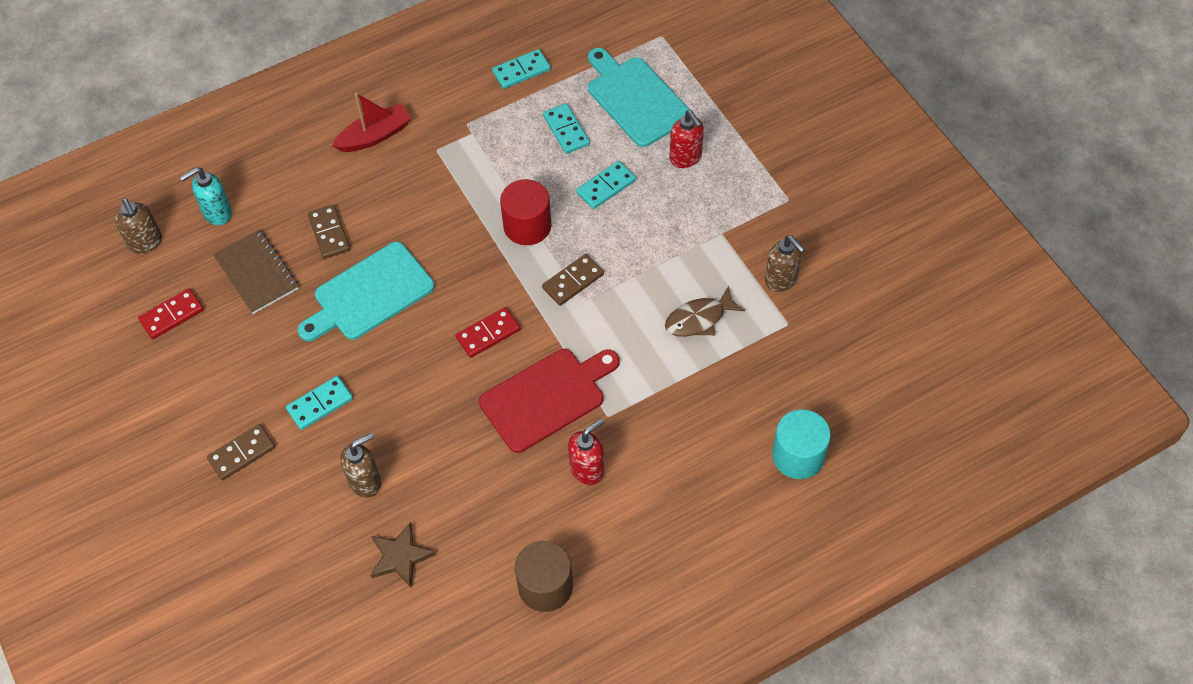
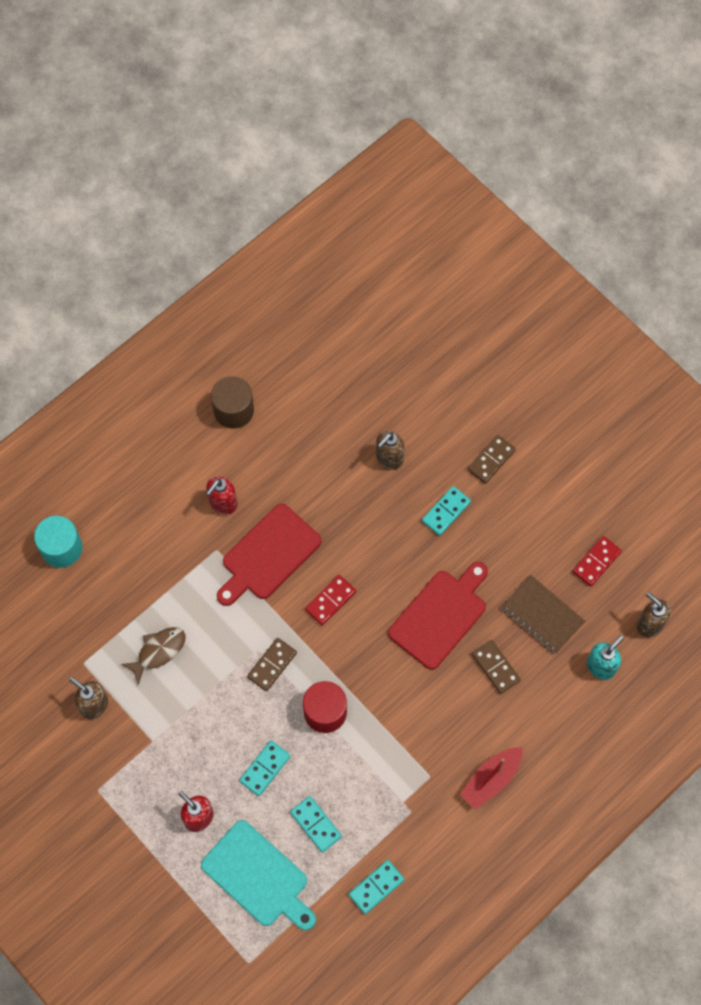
camera: 165 degrees right, 10 degrees up
turquoise cutting board [298,242,435,341] -> red cutting board [388,562,488,670]
brown star [370,522,436,587] -> none

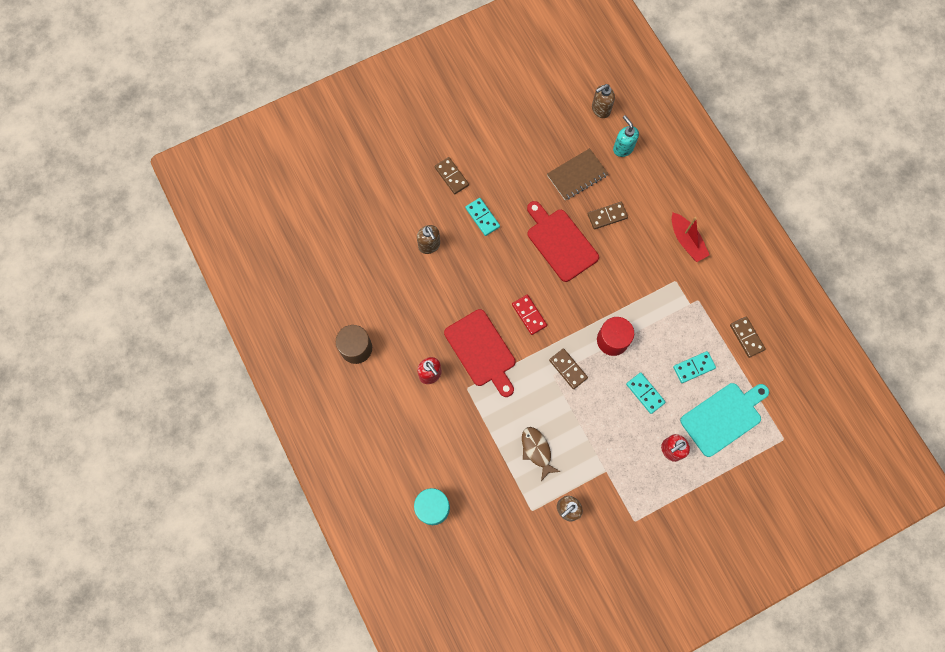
camera: 75 degrees left, 5 degrees up
turquoise domino [349,860,405,914] -> brown domino [730,317,766,358]
red domino [572,536,622,587] -> none

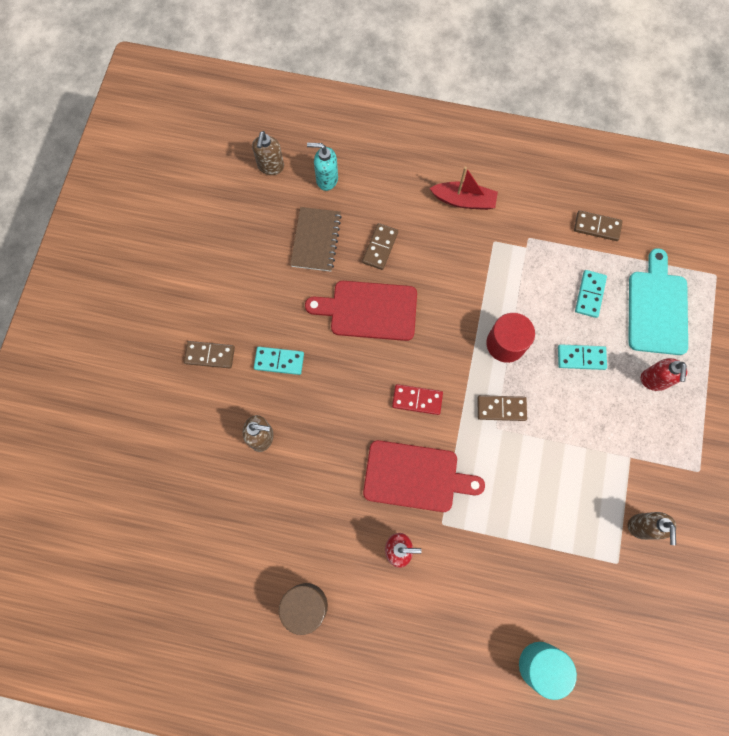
camera: 50 degrees left, 0 degrees up
brown fish [522,427,561,481] -> none

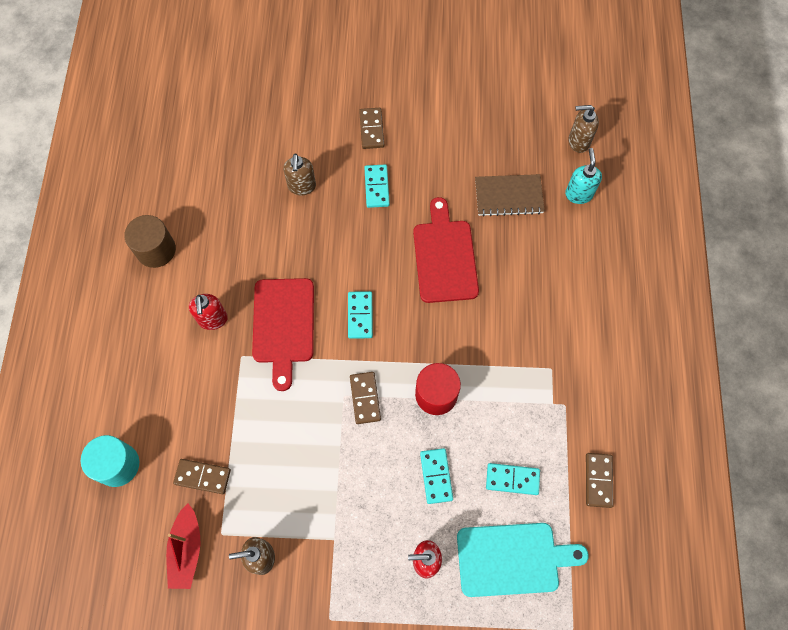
camera: 80 degrees right, 5 degrees down
brown domino [362,223,398,270] -> brown domino moved to [173,459,231,494]
red domino [392,384,443,415] -> turquoise domino [348,291,373,339]
red boat [429,167,498,210] -> red boat moved to [166,503,200,589]

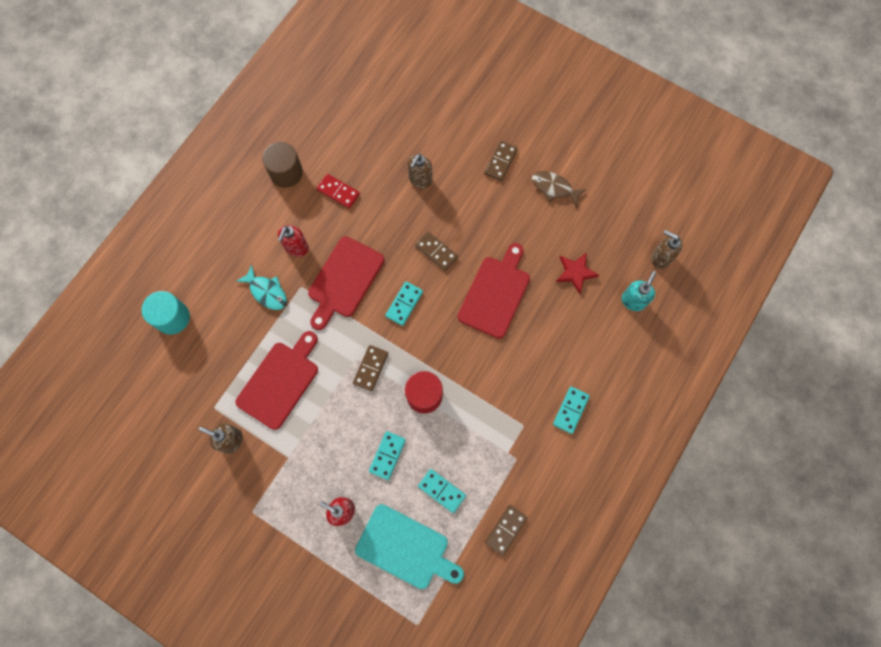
camera: 30 degrees right, 5 degrees up
red boat [166,503,200,589] -> none
brown domino [173,459,231,494] -> brown domino moved to [415,231,458,271]
turquoise domino [364,164,390,208] -> turquoise domino moved to [553,386,590,434]
brown notebook [475,174,545,217] -> red star [556,252,599,294]
none -> turquoise fish [236,265,287,310]
none -> red cutting board [236,331,318,430]
none -> red domino [316,174,360,209]
none -> brown fish [532,171,586,207]

